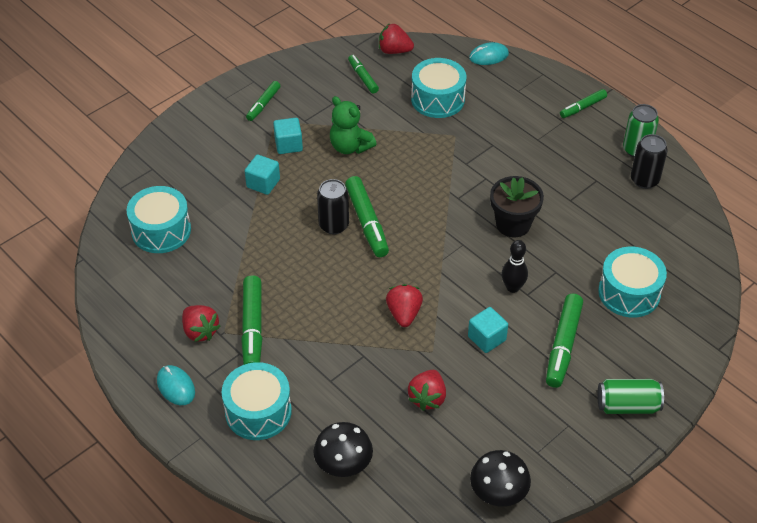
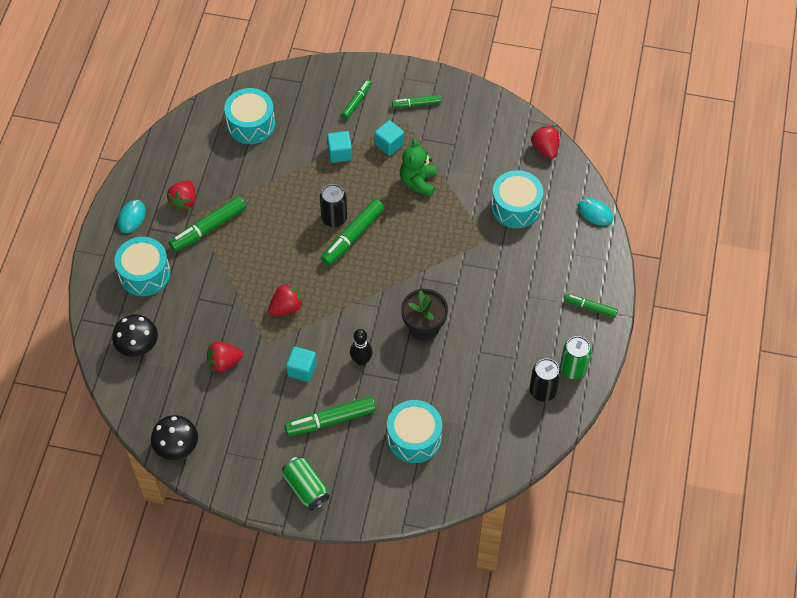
camera: 55 degrees right, 10 degrees up
green marker [348,55,379,94] -> green marker moved to [341,80,372,119]

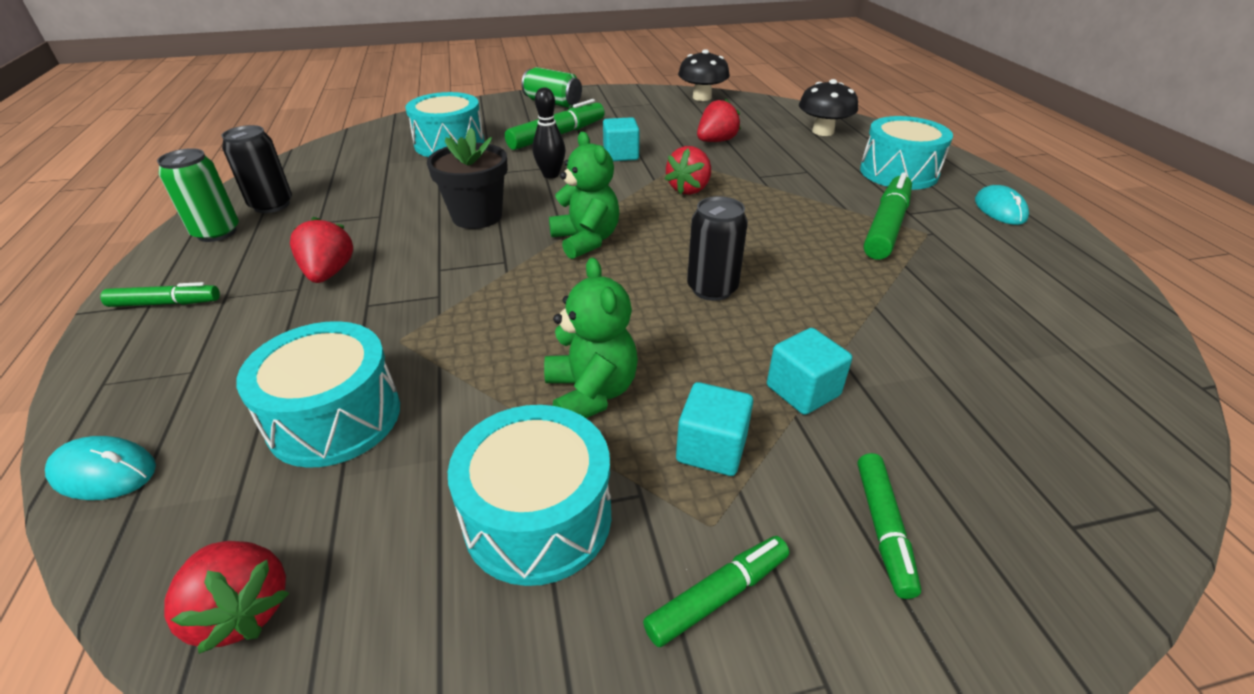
camera: 155 degrees right, 20 degrees down
red strawberry [167,180,196,211] -> red strawberry moved to [290,217,353,283]
turquoise drum [224,88,275,144] -> turquoise drum moved to [448,405,611,586]
green marker [321,199,384,266] -> none
none -> green teddy bear [549,132,619,259]

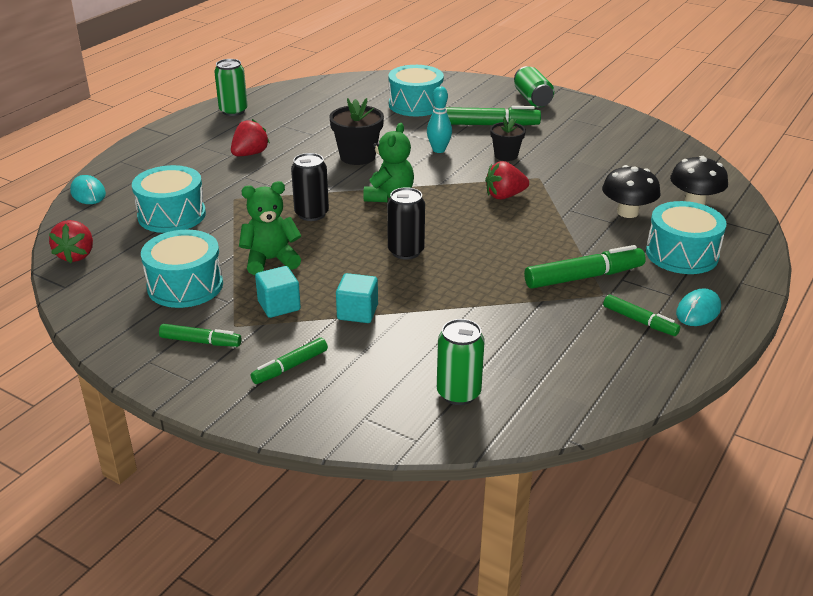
camera: 45 degrees right, 5 degrees down
green marker [100,282,220,307] -> green marker moved to [603,294,680,336]
black can [221,125,292,213] -> black can moved to [291,153,329,221]
black bowling pin [533,87,566,179] -> turquoise bowling pin [427,86,452,153]
green teddy bear [544,257,638,418] -> green teddy bear turned 135 degrees counterclockwise [239,181,301,275]
turquoise cube [603,117,640,161] -> black flower pot [490,117,526,161]
black mushroom [678,49,730,101] -> black mushroom moved to [602,165,661,218]
red strawberry [697,99,741,142] -> none
none -> green can [437,319,485,405]

